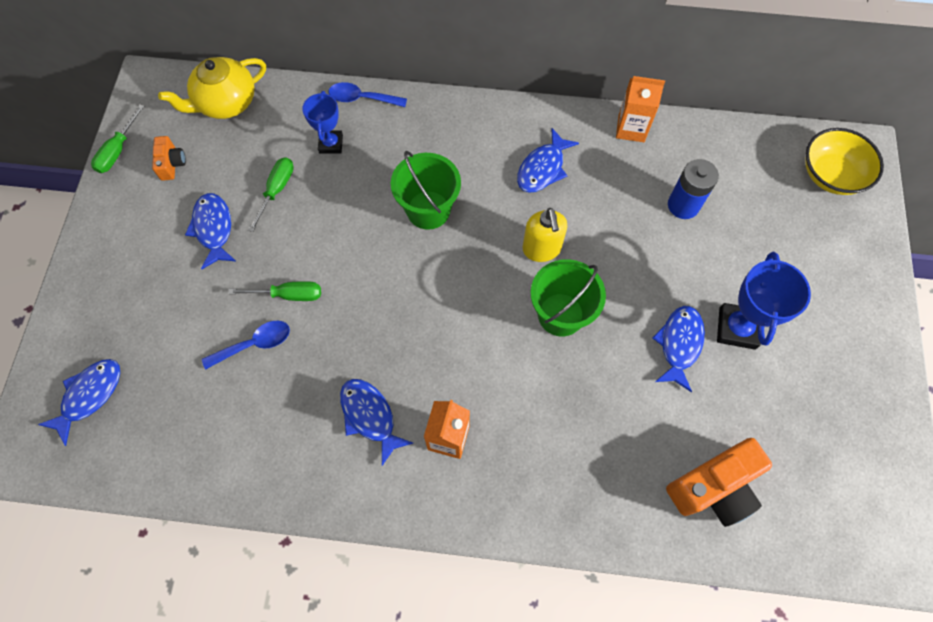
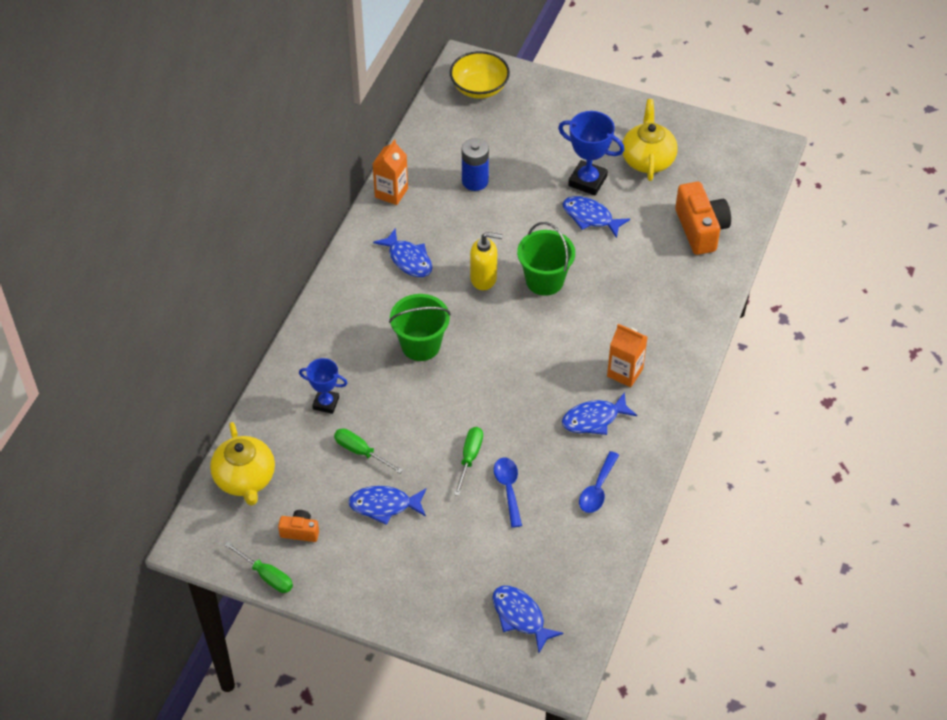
camera: 75 degrees left, 15 degrees down
blue spoon [329,82,407,107] -> blue spoon moved to [579,451,619,513]
none -> yellow teapot [622,99,678,181]

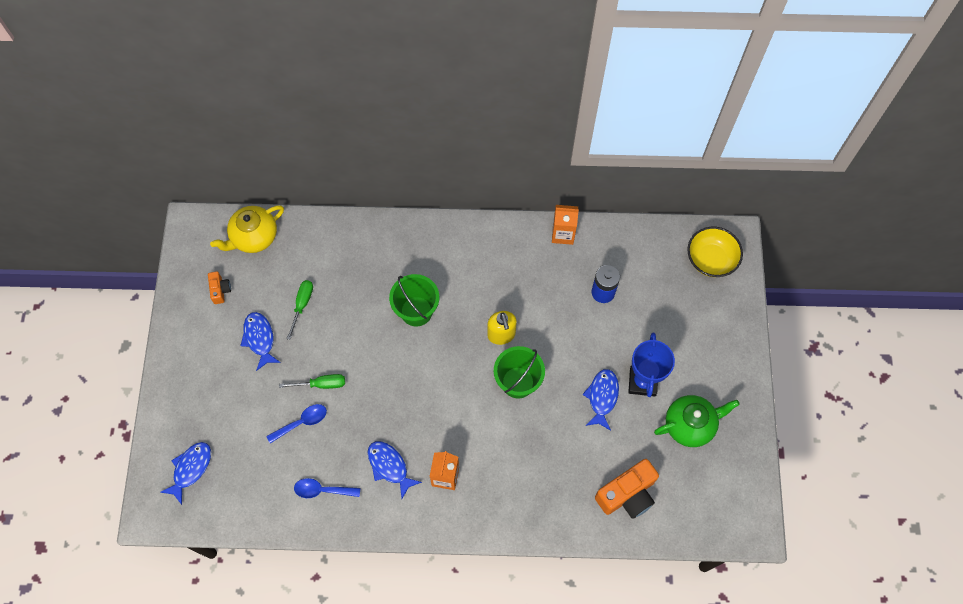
camera: 70 degrees right, 15 degrees up
green screwdriver [224,542,293,593] -> none
blue trophy [299,358,347,414] -> none
blue fish [373,229,432,277] -> none
yellow teapot [622,99,678,181] -> green teapot [654,395,740,447]

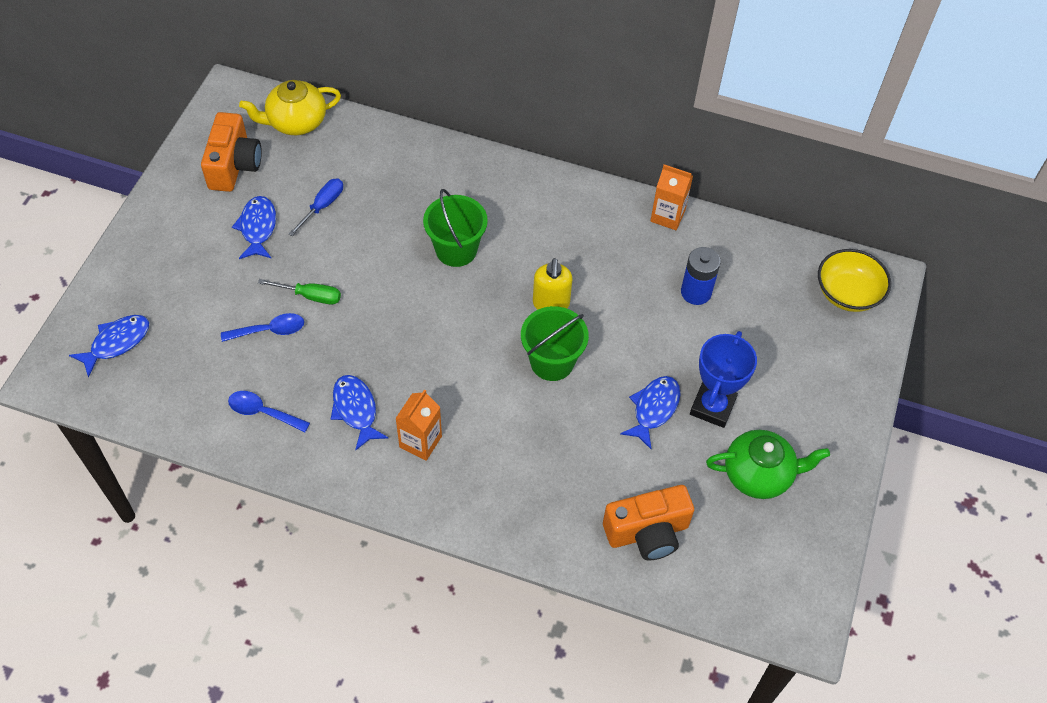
camera: 15 degrees right, 10 degrees down
orange camera [208,271,231,304] -> orange camera [201,112,262,192], size x1.96
green screwdriver [286,280,313,340] -> blue screwdriver [288,178,343,236]

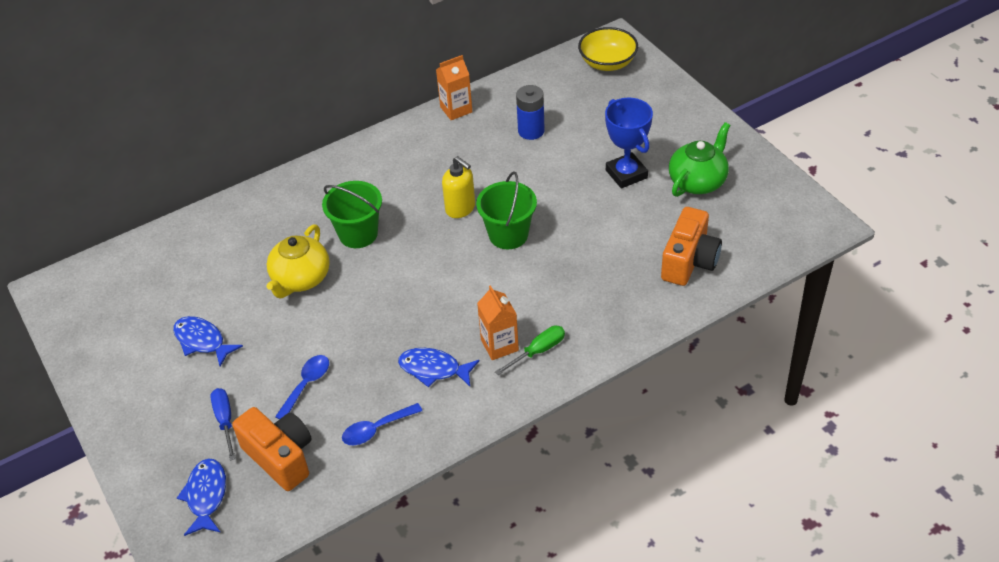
camera: 45 degrees left, 10 degrees down
orange camera [201,112,262,192] -> orange camera moved to [232,407,312,491]
yellow teapot [239,80,341,135] -> yellow teapot moved to [266,224,330,298]
green screwdriver [258,279,341,305] -> green screwdriver moved to [495,325,565,375]
blue screwdriver [288,178,343,236] -> blue screwdriver moved to [210,388,236,460]
blue fish [620,376,681,449] -> none

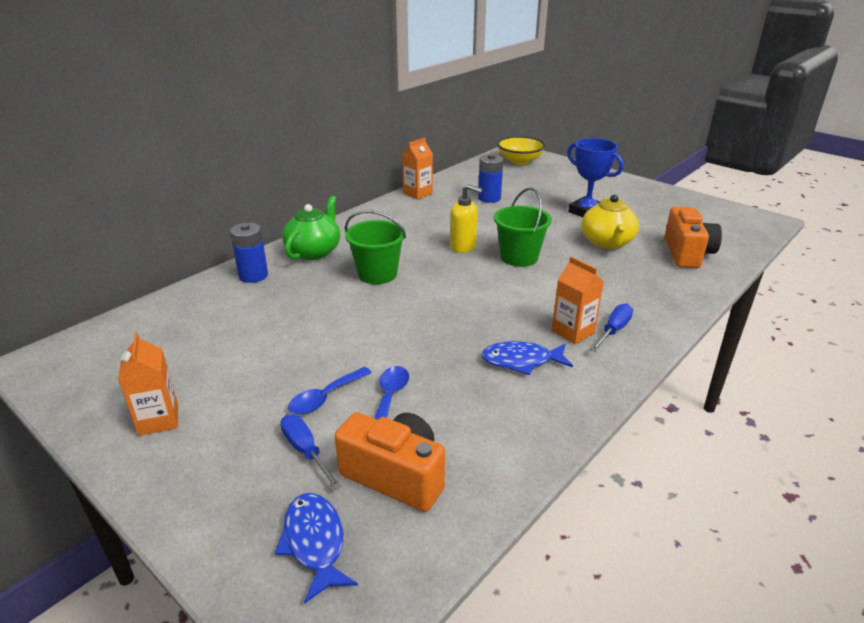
camera: 20 degrees left, 15 degrees down
blue fish [173,316,243,367] -> none
yellow teapot [266,224,330,298] -> yellow teapot moved to [582,195,639,249]
blue spoon [342,403,422,445] -> blue spoon moved to [288,367,372,414]
green screwdriver [495,325,565,375] -> blue screwdriver [590,304,633,352]
green teapot [669,122,730,197] -> green teapot moved to [282,196,340,260]
none -> orange carton [118,332,178,436]
none -> blue battery [230,223,268,283]

